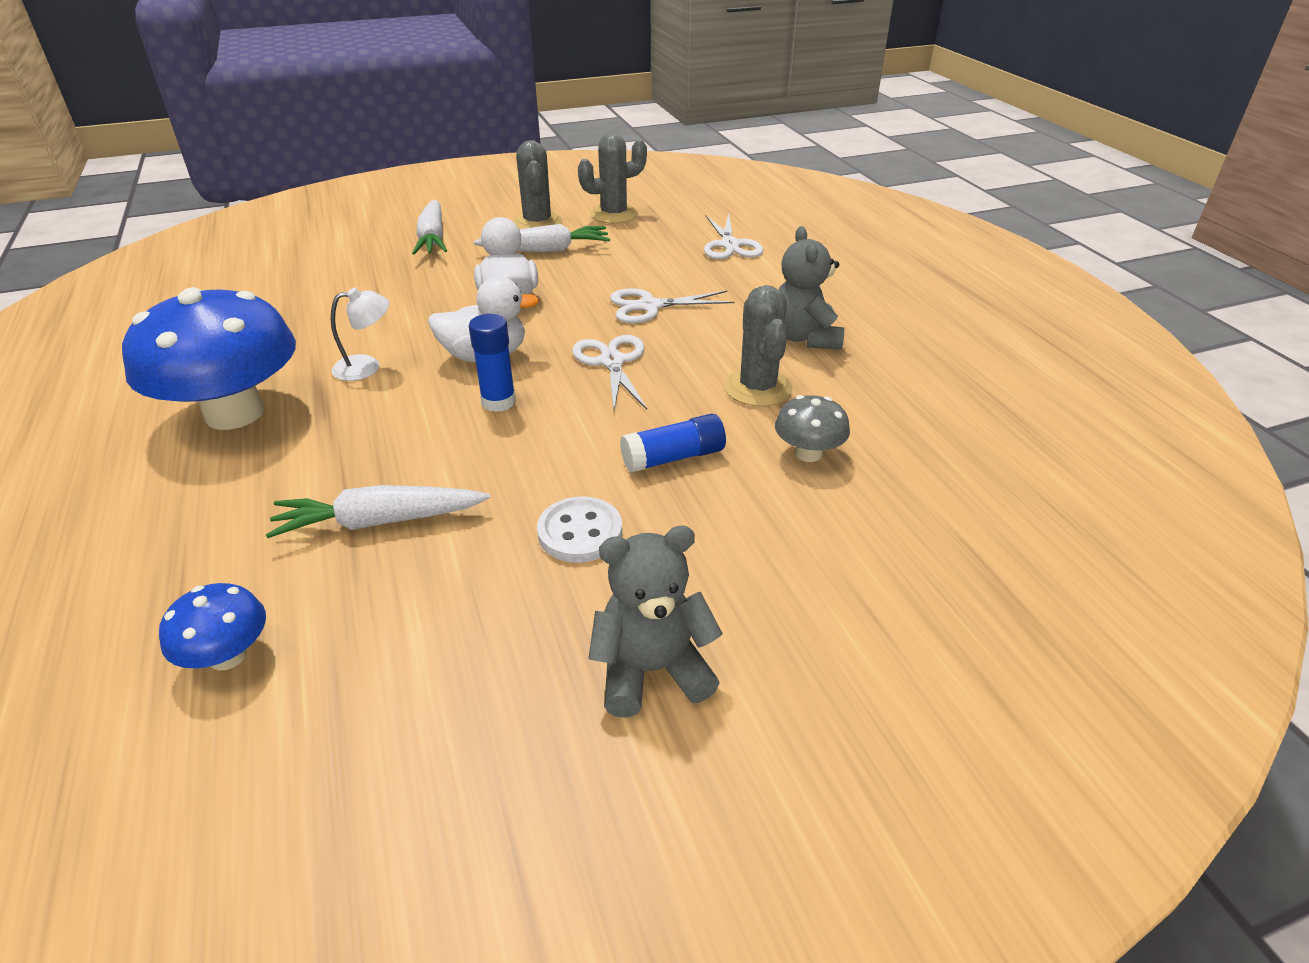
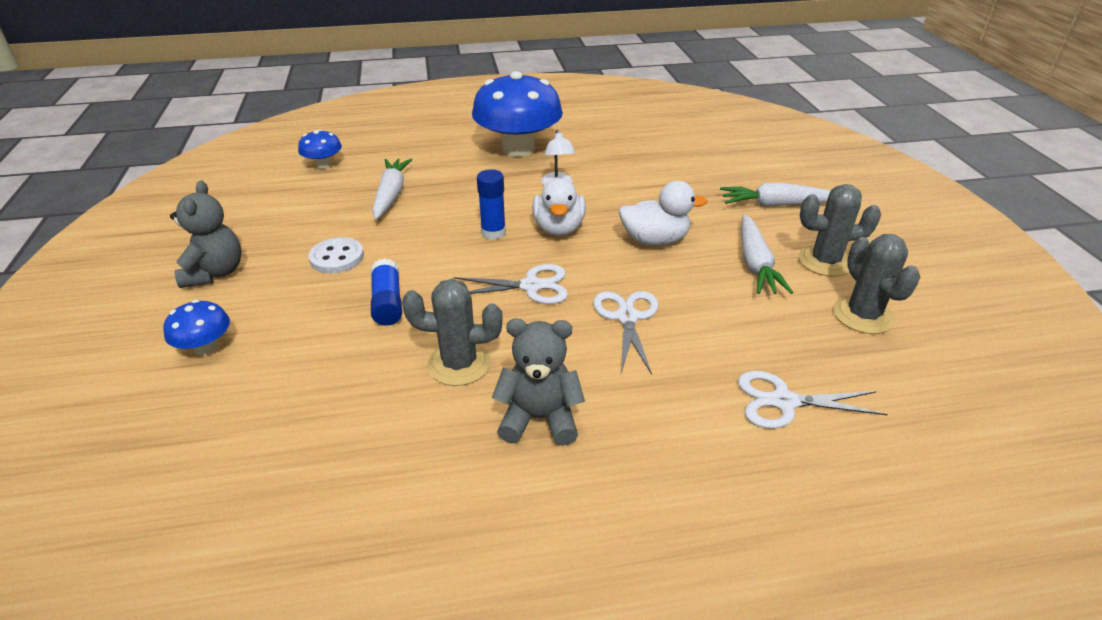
camera: 100 degrees right, 0 degrees up
grey mushroom [775,395,850,462] -> none
none -> blue mushroom [164,300,230,355]

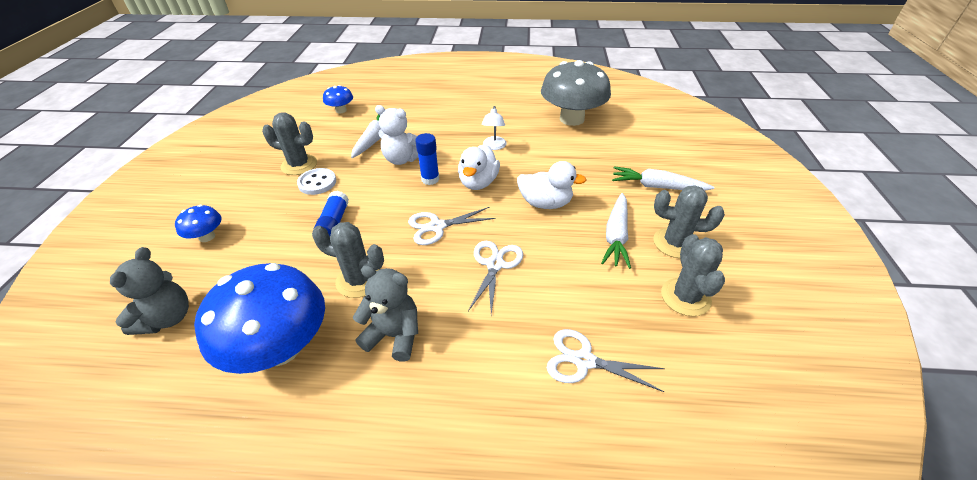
camera: 15 degrees right, 5 degrees up
grey teddy bear [170,181,241,288] -> grey teddy bear moved to [110,247,189,335]
white scissors [453,264,568,304] -> white scissors turned 150 degrees clockwise [408,207,496,245]
blue mushroom [472,71,563,157] -> blue mushroom moved to [194,263,325,374]
none -> grey cactus [262,112,317,175]
none -> white teddy bear [375,105,418,165]
none -> grey mushroom [541,60,611,126]

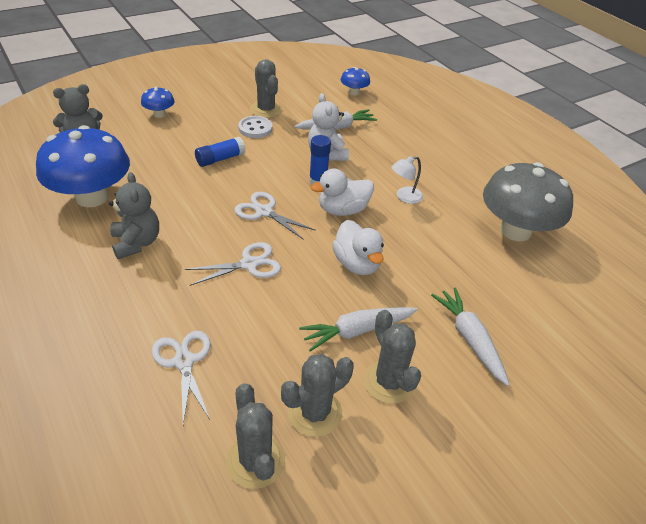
camera: 50 degrees right, 0 degrees up
grey cactus [312,222,384,298] -> grey cactus moved to [226,383,285,489]

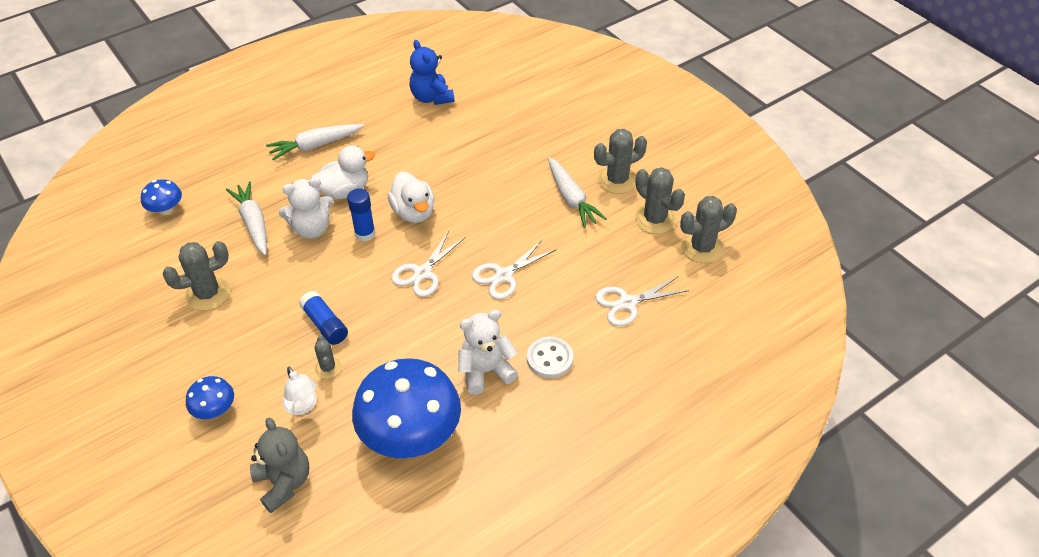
camera: 90 degrees left, 5 degrees up
grey teddy bear [109,172,159,259] -> white teddy bear [458,310,518,395]
white scissors [185,242,281,286] -> white scissors turned 105 degrees counterclockwise [472,239,556,299]
white button [238,116,272,138] -> white button moved to [527,337,573,378]
white duck [332,220,384,275] -> white duck moved to [311,145,375,199]
white lamp [391,156,423,204] -> white lamp moved to [282,366,317,415]
white carrot [431,288,510,386] -> white carrot moved to [266,124,364,160]
grey mushroom [483,162,573,241] -> blue teddy bear [409,40,454,105]
none -> grey cactus [314,336,342,379]

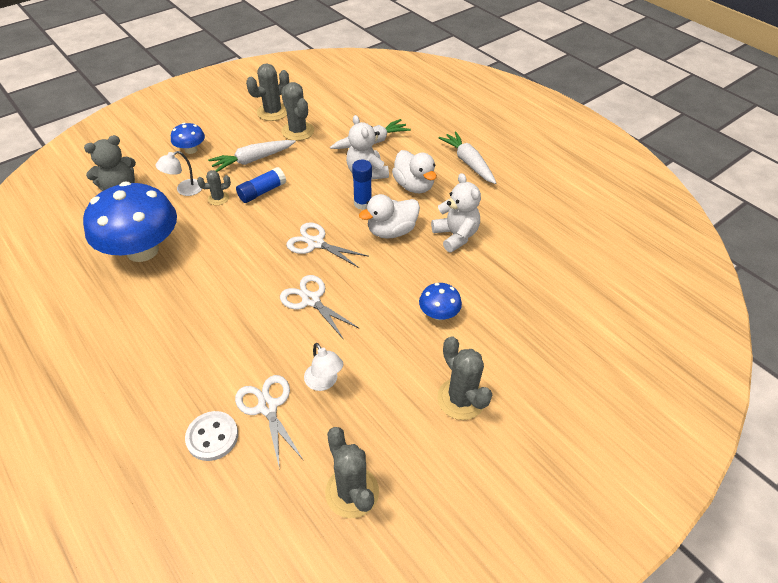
camera: 85 degrees right, 0 degrees up
blue mushroom [141,179,182,215] -> blue mushroom moved to [419,283,462,320]
blue teddy bear [409,40,454,105] -> none
white teddy bear [458,310,518,395] -> white teddy bear moved to [431,173,481,252]
white button [527,337,573,378] -> white button moved to [185,411,238,461]
white carrot [548,157,607,228] -> white carrot moved to [208,140,296,172]
grey cactus [634,167,685,234] -> grey cactus moved to [246,63,289,121]
none -> white lamp [304,343,343,391]

